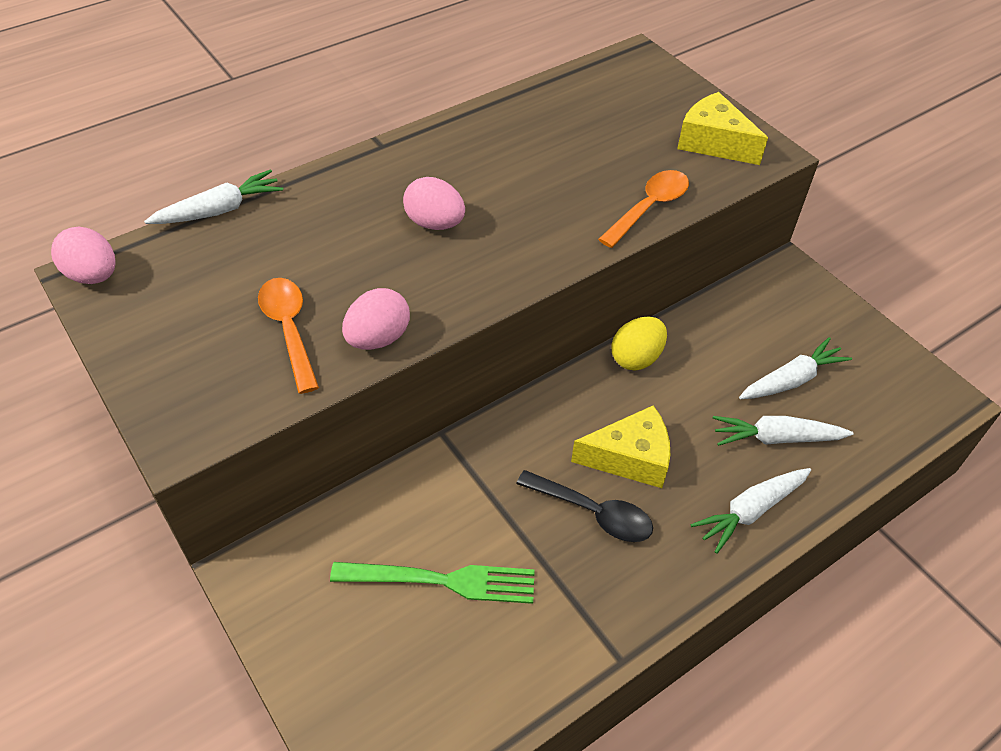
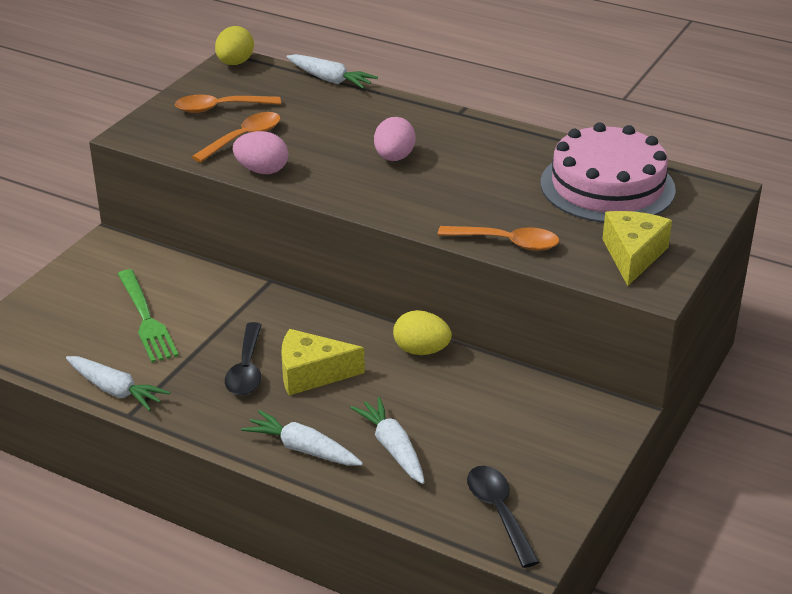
camera: 65 degrees right, 15 degrees down
pink egg [51,227,115,284] -> yellow egg [215,26,254,65]
yellow cheese [571,405,670,488] -> yellow cheese turned 120 degrees clockwise [281,329,365,396]
white carrot [739,337,852,399] -> white carrot moved to [66,356,170,411]
none -> orange spoon [175,94,281,113]
none -> black spoon [467,466,539,568]
none -> pink cake [541,122,676,223]

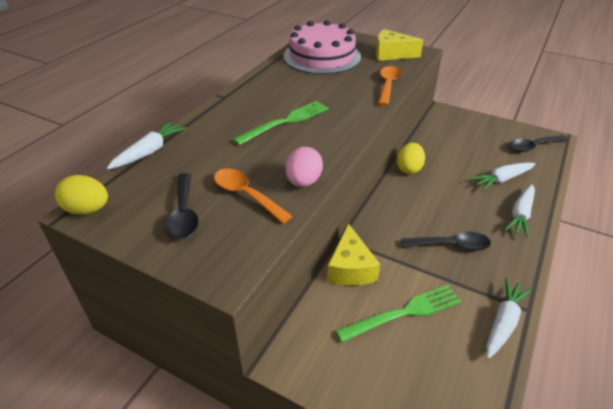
camera: 90 degrees left, 5 degrees up
orange spoon [175,94,281,113] -> black spoon [165,173,199,239]
yellow cheese [281,329,365,396] -> yellow cheese moved to [327,223,380,286]
pink egg [374,117,416,161] -> green fork [233,101,329,145]

